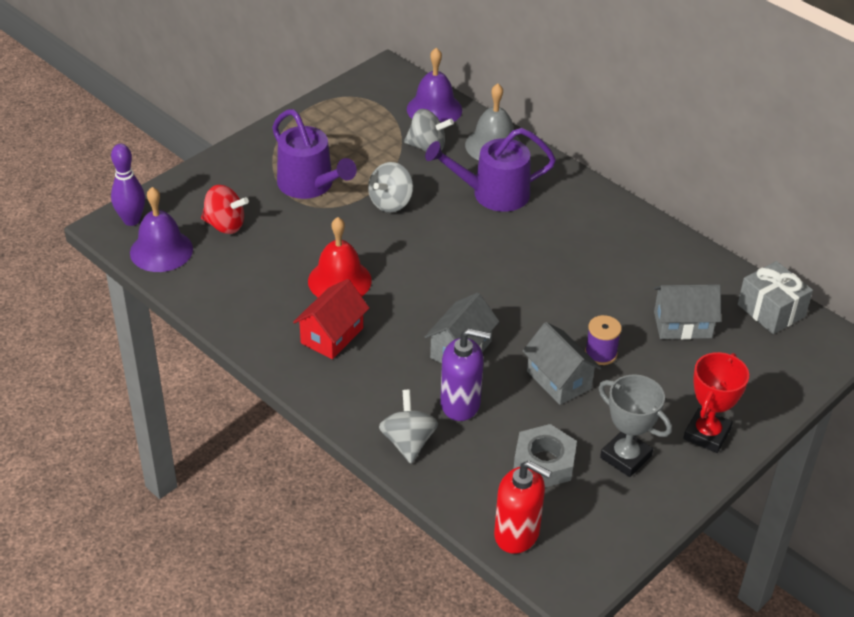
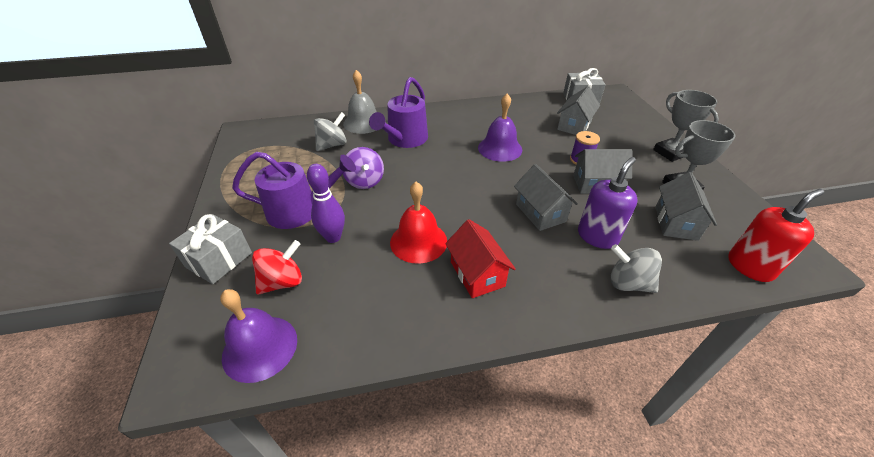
camera: 55 degrees left, 0 degrees up
purple bowling pin [111,144,145,226] -> purple bowling pin moved to [307,164,345,243]
grey spinning top [368,162,413,212] -> purple spinning top [343,147,384,189]
purple bell [407,48,462,123] -> purple bell moved to [478,93,522,162]
grey nut [513,424,577,487] -> grey house [656,172,717,241]
red trophy [683,352,749,453] -> grey trophy [653,90,719,162]
none -> grey gift [169,214,252,284]

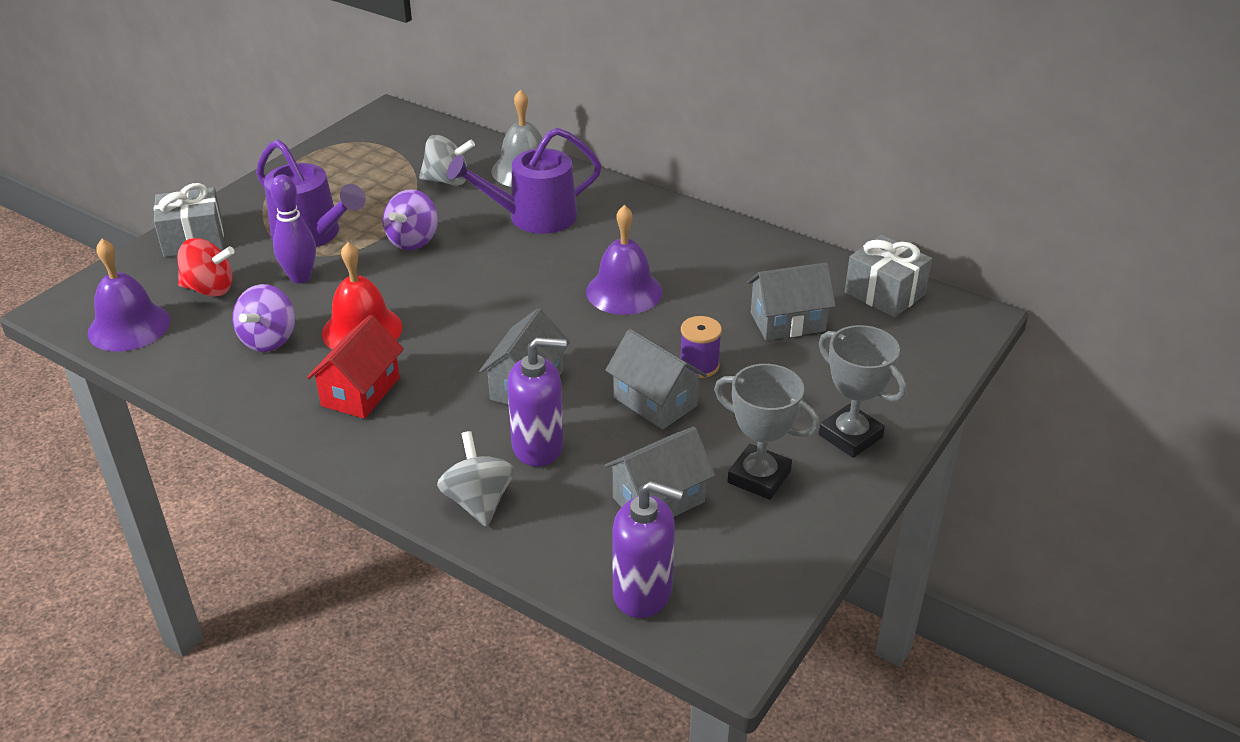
camera: 45 degrees right, 5 degrees down
grey trophy [653,90,719,162] -> grey trophy turned 60 degrees counterclockwise [819,325,907,458]
red soap dispenser [728,189,824,282] -> purple soap dispenser [612,481,683,618]
none -> purple spinning top [232,284,295,352]

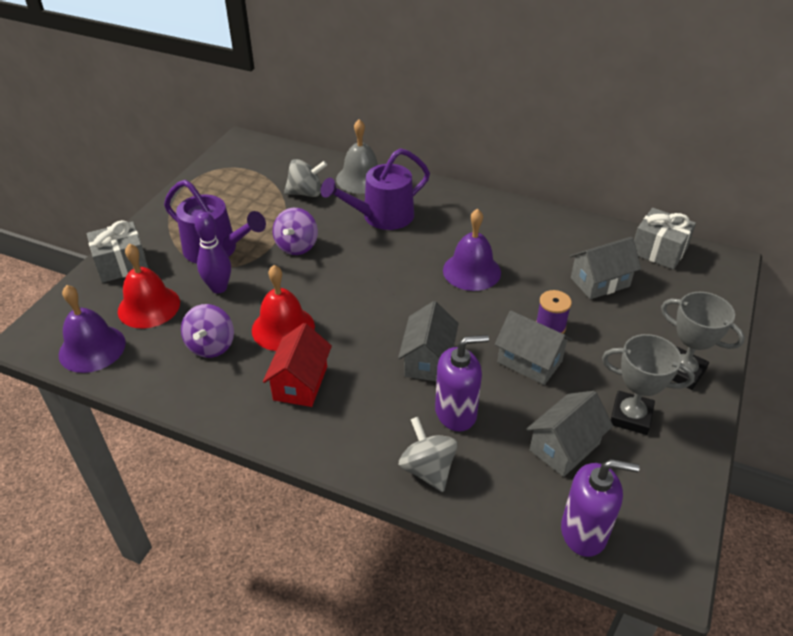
camera: 10 degrees left, 5 degrees up
red spinning top [177,238,235,297] -> red bell [118,243,180,328]

